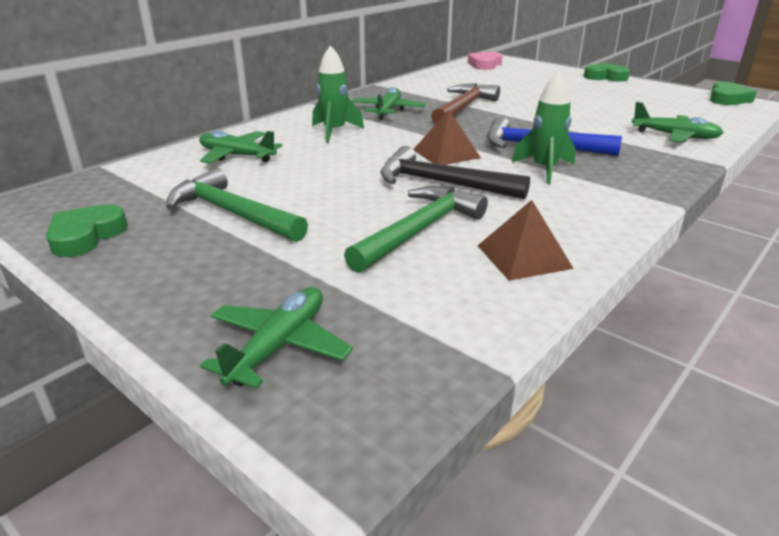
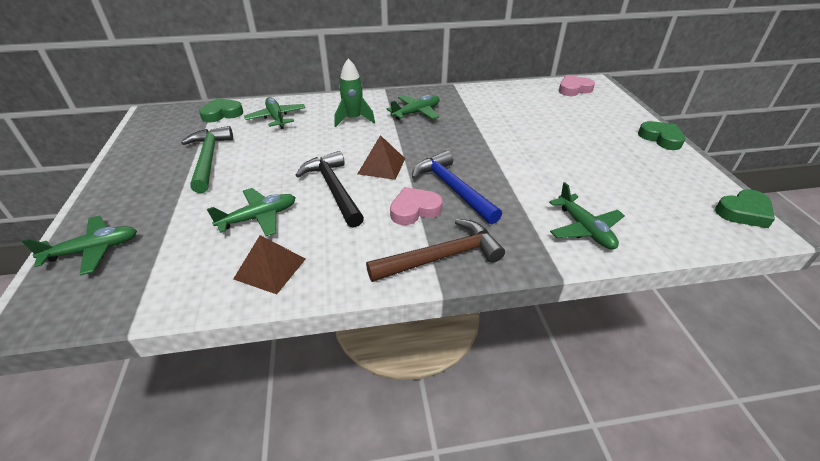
camera: 40 degrees right, 10 degrees up
green heart [46,204,128,257] -> green heart moved to [199,98,243,123]
green hammer [344,186,488,273] -> green plane [207,188,296,236]
brown hammer [431,83,500,124] -> brown hammer moved to [366,219,505,282]
green rocket [512,71,575,184] -> pink heart [390,187,443,225]

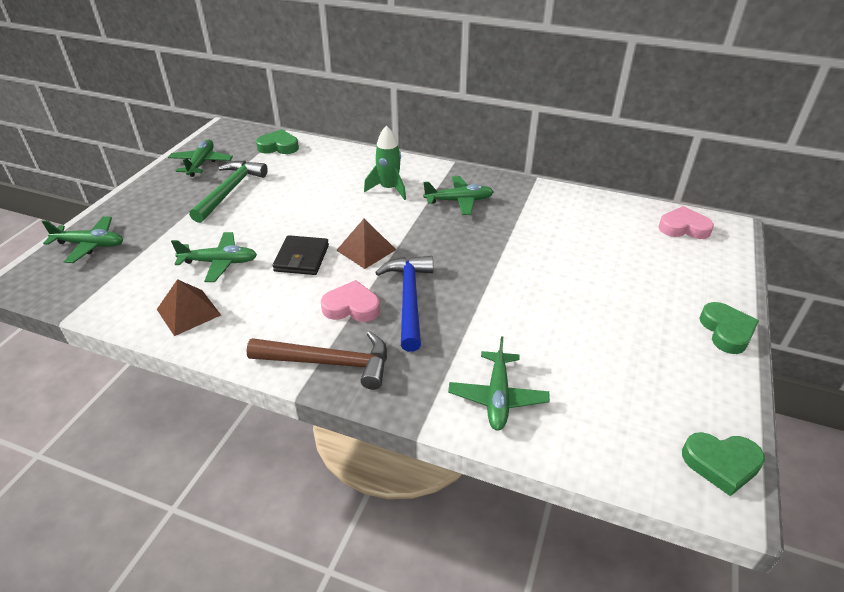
camera: 30 degrees right, 0 degrees up
green plane [244,97,306,129] -> green plane moved to [168,140,233,177]
black hammer [295,151,364,228] -> black wallet [272,235,329,275]

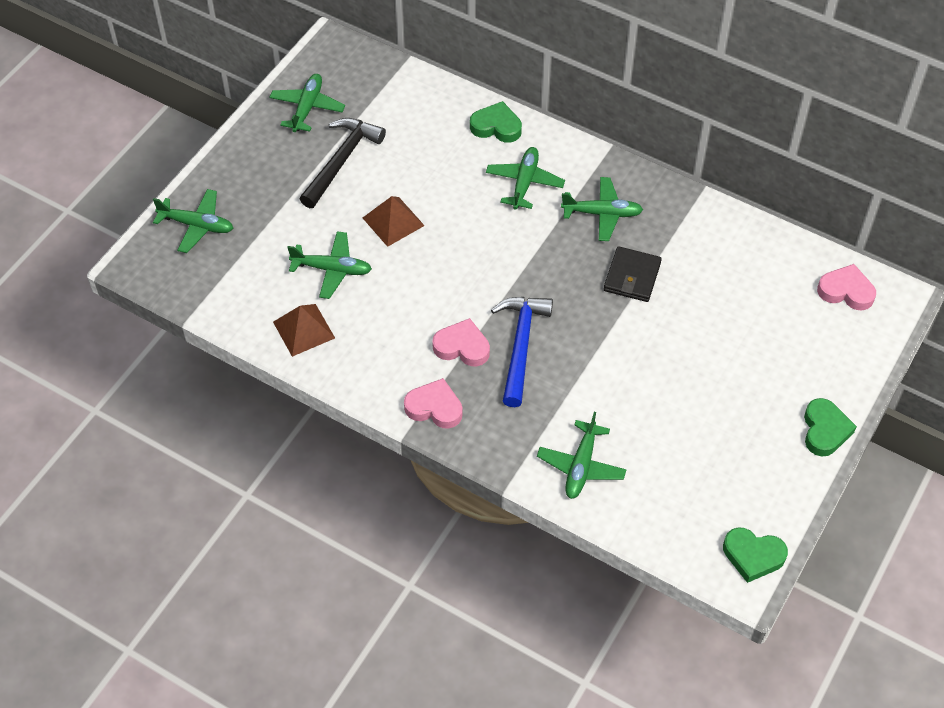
camera: 10 degrees right, 15 degrees up
green hammer [189,161,268,223] -> black hammer [300,118,386,208]
brown hammer [247,331,387,390] -> pink heart [404,378,463,429]
green heart [256,130,299,154] -> green heart moved to [470,101,522,143]
black wallet [272,235,329,275] -> black wallet moved to [604,246,662,302]
brown pyramid [336,219,396,269] -> brown pyramid moved to [363,196,425,247]
green rocket [364,125,406,200] -> green plane [486,147,565,210]

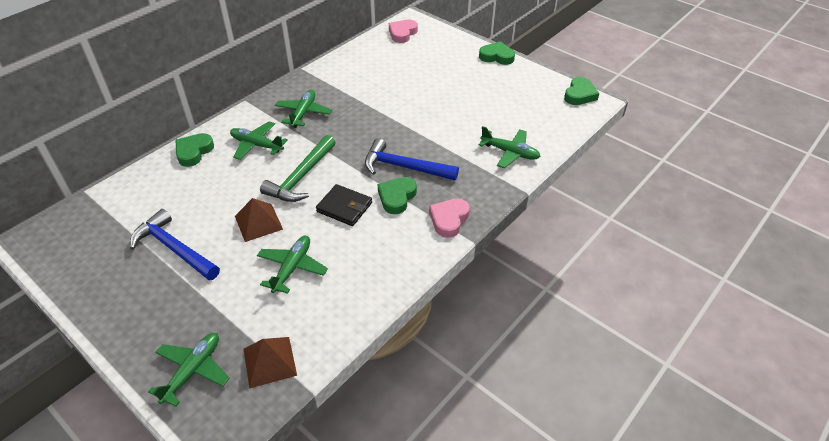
camera: 80 degrees left, 10 degrees down
green plane [269,74,345,132] -> none
brown pyramid [273,304,335,357] -> brown pyramid moved to [244,337,297,389]
black hammer [300,118,386,208] -> blue hammer [130,209,220,281]
pink heart [432,318,490,367] -> green heart [378,177,417,214]
black wallet [604,246,662,302] -> black wallet moved to [316,184,372,226]
none -> green hammer [260,135,336,202]

